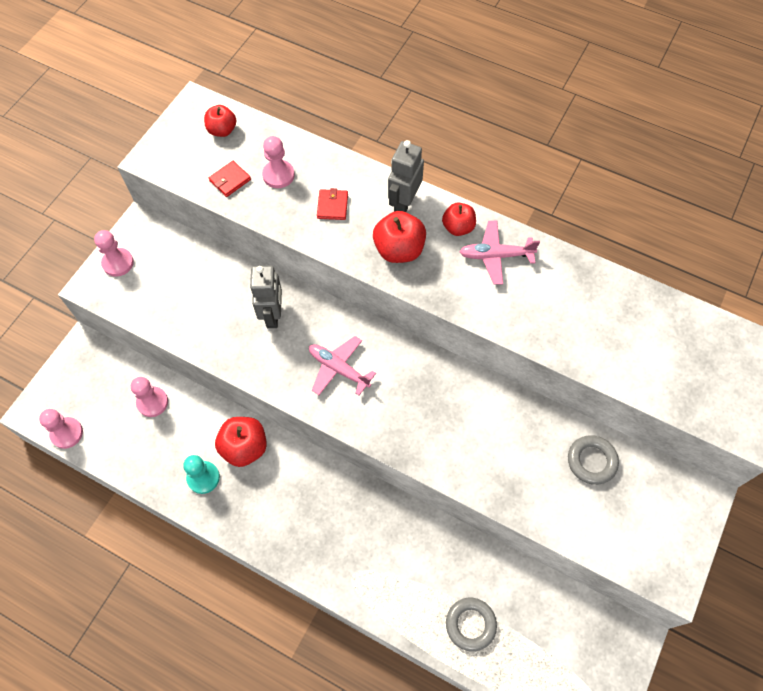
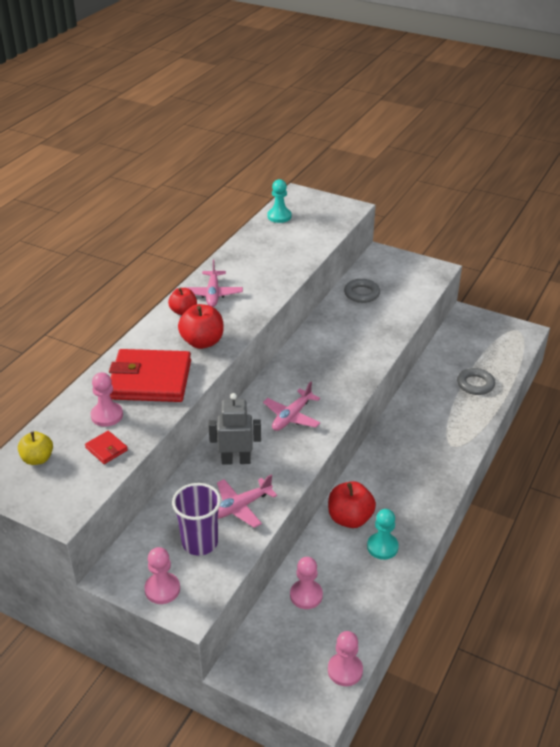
camera: 90 degrees left, 25 degrees down
red apple [204,105,236,137] -> yellow apple [18,432,53,465]
red wallet [317,188,348,220] -> red wallet [109,349,191,402], size x2.44
grey robot [388,140,424,212] -> none
none -> purple cup [172,483,221,556]
none -> pink plane [217,475,277,528]
none -> turquoise pawn [267,179,291,223]

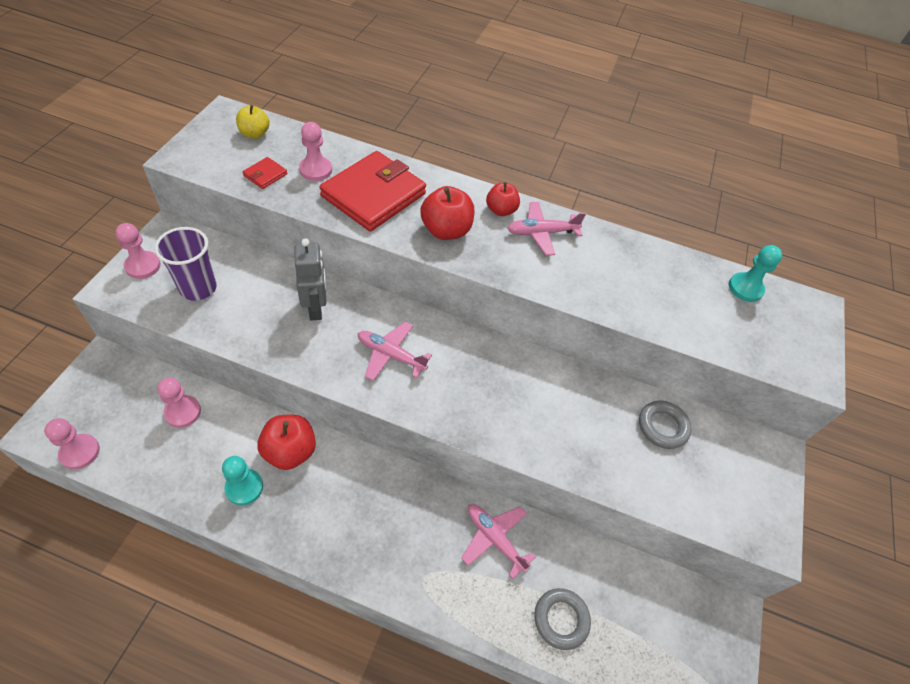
camera: 75 degrees right, 15 degrees up
red wallet [109,349,191,402] -> red wallet turned 45 degrees clockwise [320,151,426,231]
pink plane [217,475,277,528] -> pink plane moved to [461,504,536,579]

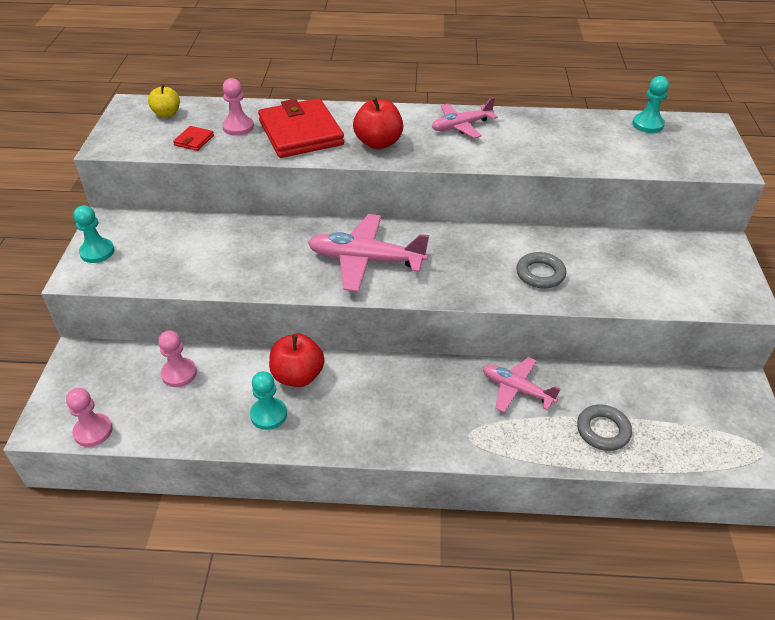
camera: 10 degrees left, 10 degrees down
pink pawn [115,223,161,279] -> turquoise pawn [73,205,114,263]
purple cup [154,227,217,301] -> none
grey robot [294,239,327,321] -> none
red wallet [320,151,426,231] -> red wallet turned 45 degrees counterclockwise [258,98,344,158]
pink plane [358,322,432,381] -> pink plane [308,214,429,292], size x1.58
red apple [486,182,520,216] -> none
grey ring [639,401,692,449] -> grey ring moved to [517,252,566,289]

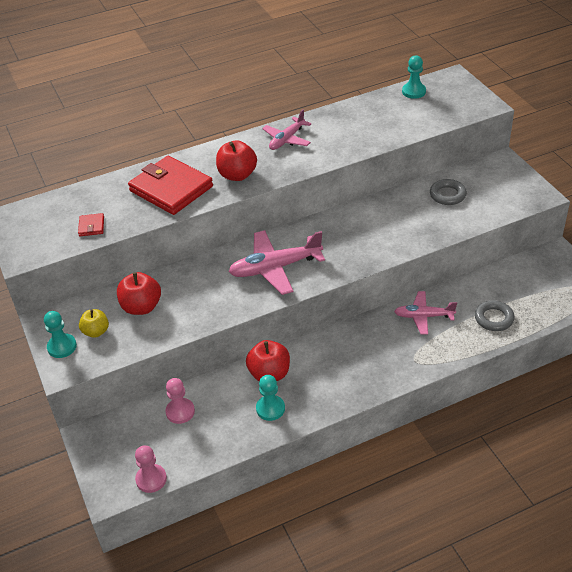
camera: 25 degrees left, 0 degrees up
yellow apple [148,84,180,118] -> yellow apple moved to [79,309,109,338]
pink pawn [222,78,254,136] -> none
grey ring [517,252,566,289] -> grey ring moved to [430,179,467,205]
none -> red apple [117,272,161,315]

